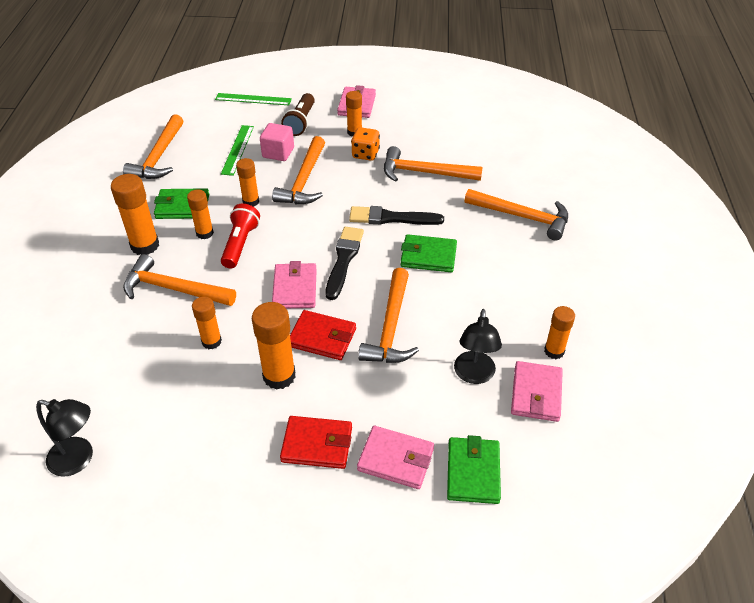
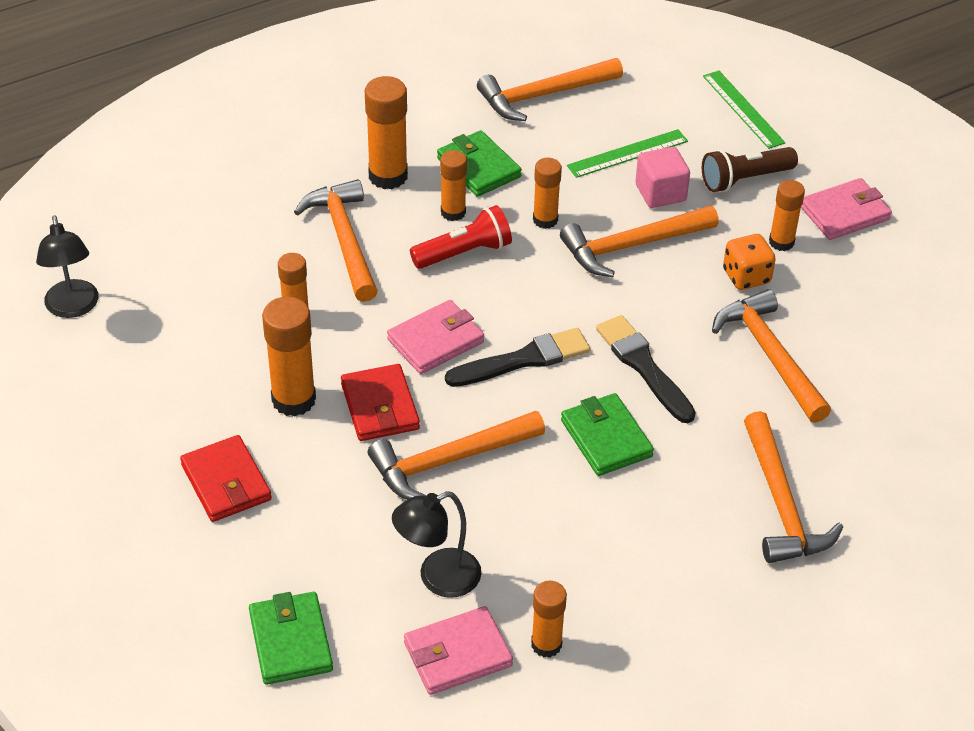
camera: 55 degrees right, 0 degrees up
pink wallet [357,426,434,489] -> none
green wallet [447,435,501,504] -> green wallet turned 75 degrees counterclockwise [249,592,333,685]

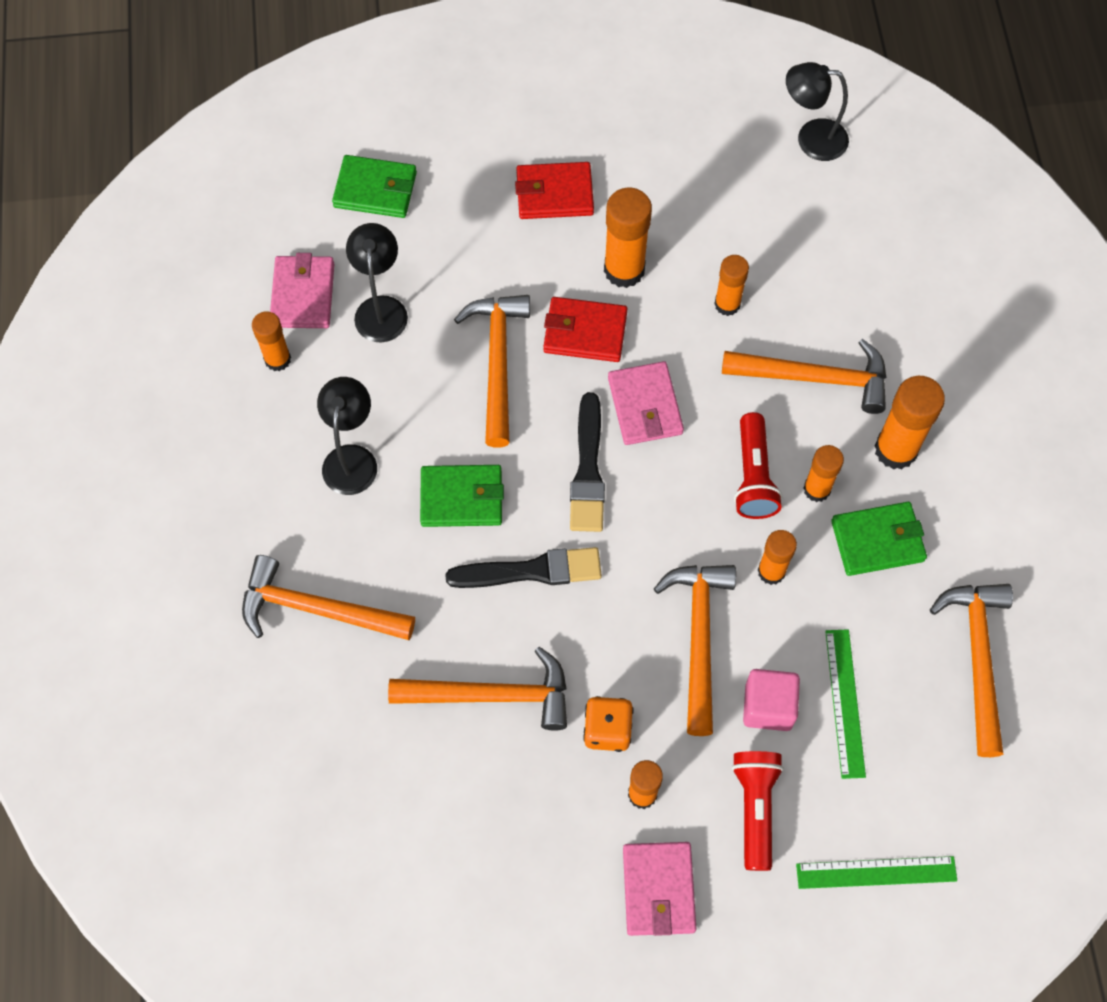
camera: 115 degrees right, 20 degrees up
brown flashlight [702,147,798,192] -> red flashlight [732,751,784,871]
none -> black lamp [317,377,377,495]

